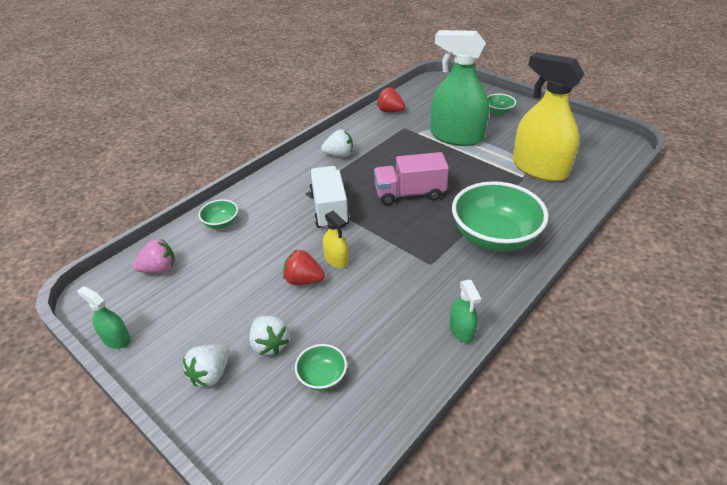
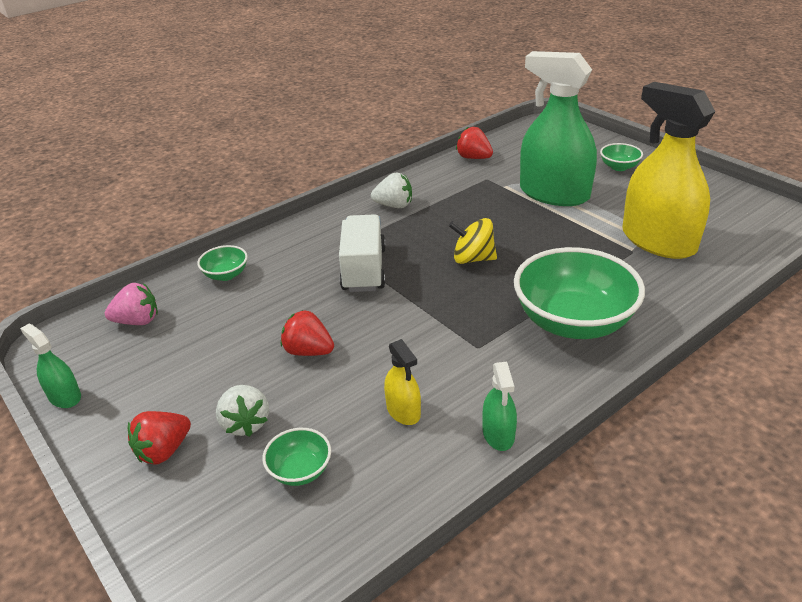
camera: 10 degrees right, 5 degrees down
white strawberry [183,345,229,387] -> red strawberry [128,411,191,465]
yellow spray bottle [323,210,349,268] -> yellow spray bottle moved to [384,339,421,425]
pink truck [374,152,449,205] -> yellow spinning top [449,218,497,264]

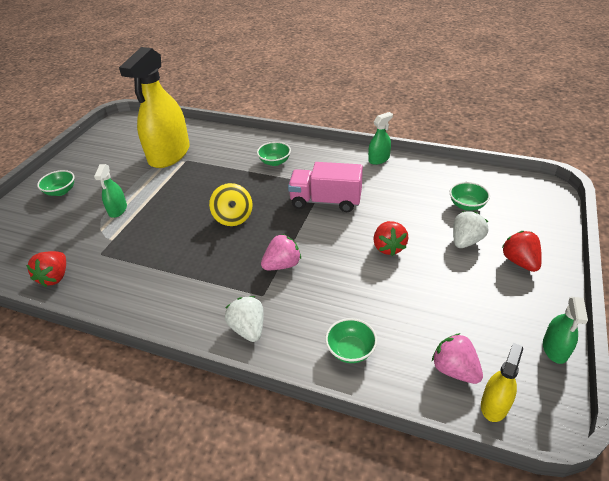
camera: 120 degrees left, 5 degrees up
red strawberry [128,411,191,465] -> red strawberry turned 120 degrees counterclockwise [502,231,542,272]
white truck [339,214,386,292] -> pink strawberry [261,234,301,270]
white strawberry [371,172,412,208] -> white strawberry moved to [225,296,264,342]
yellow spray bottle [384,339,421,425] -> yellow spray bottle moved to [481,343,523,422]
green bowl [514,247,645,339] -> green bowl [257,142,291,166], size x0.45
green spray bottle [520,51,597,206] -> green spray bottle [94,164,127,218], size x0.44
none -> pink truck [288,162,363,212]

